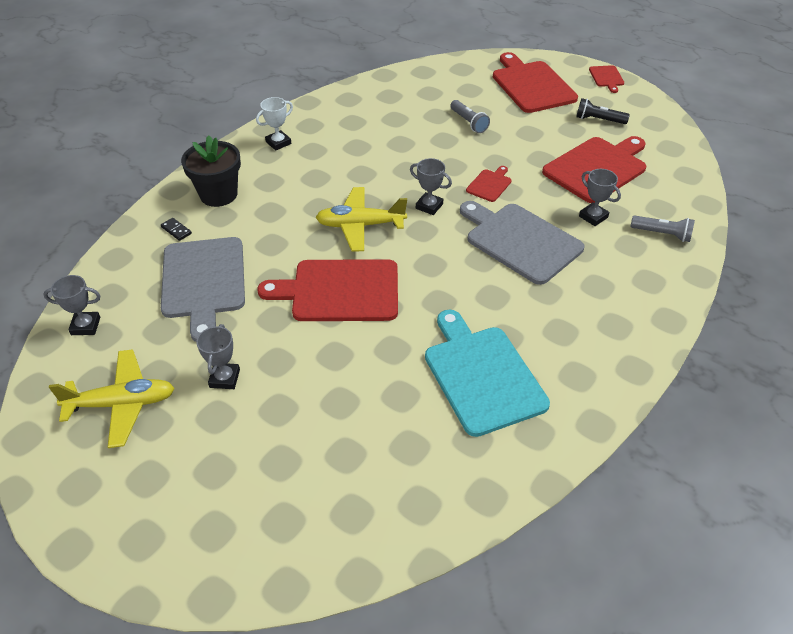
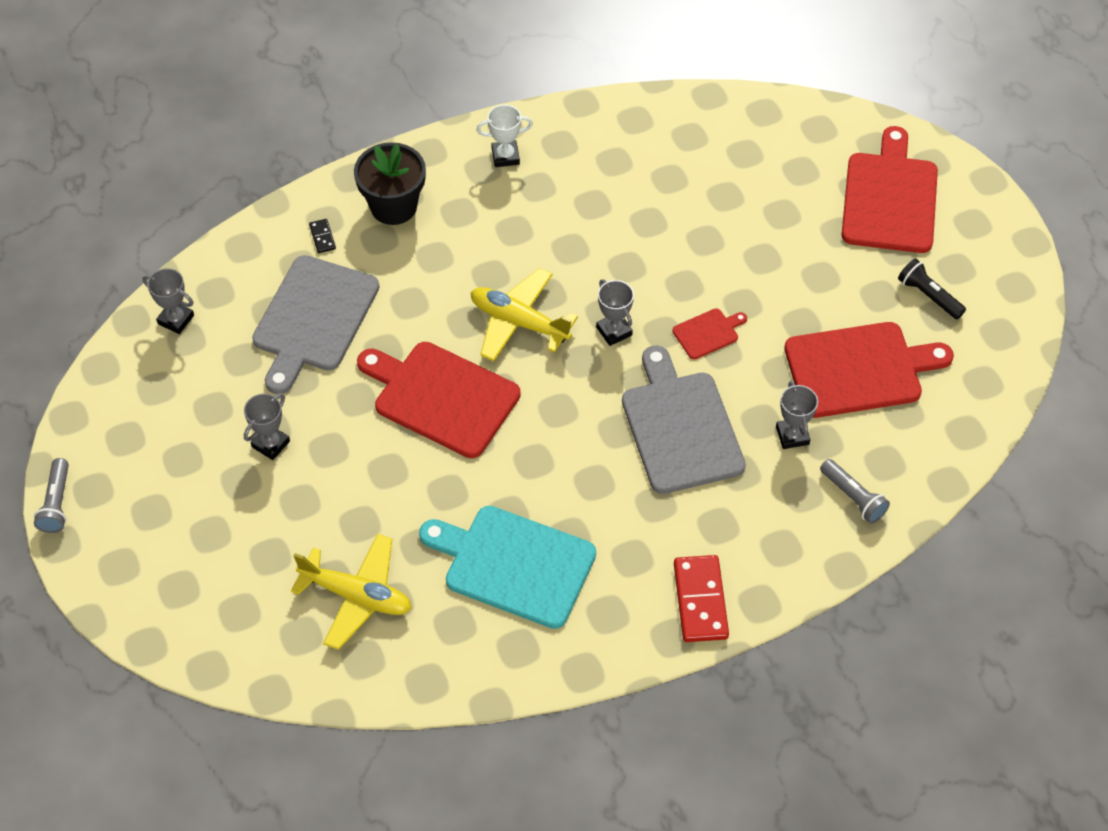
camera: 30 degrees right, 10 degrees up
yellow plane [49,349,175,448] -> yellow plane moved to [291,534,412,650]
turquoise cutting board [425,310,550,437] -> turquoise cutting board turned 75 degrees counterclockwise [419,506,596,629]
grey flashlight [450,100,490,133] -> grey flashlight moved to [34,458,69,533]
red cutting board [589,65,624,93] -> none
none -> red domino [674,555,729,642]

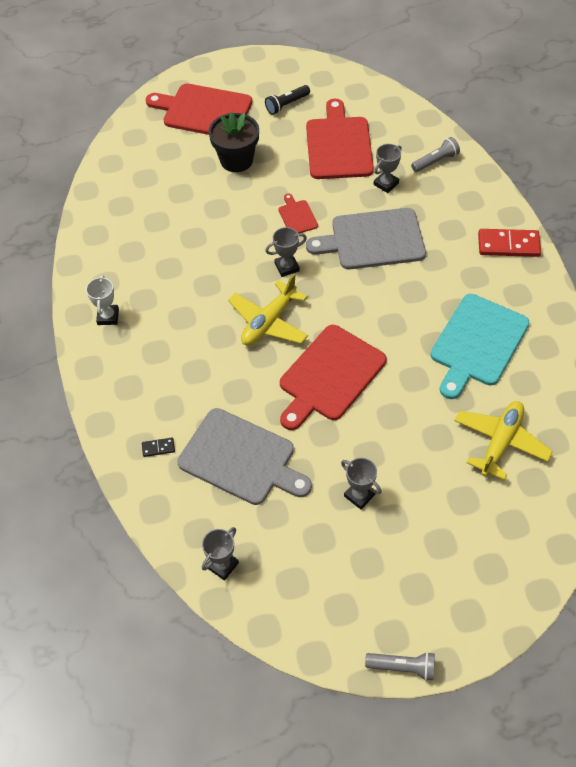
camera: 80 degrees left, 0 degrees up
black flower pot [354,142,426,225] -> black flower pot moved to [209,112,259,172]
grey trophy [776,381,818,449] -> grey trophy turned 45 degrees counterclockwise [374,144,402,193]

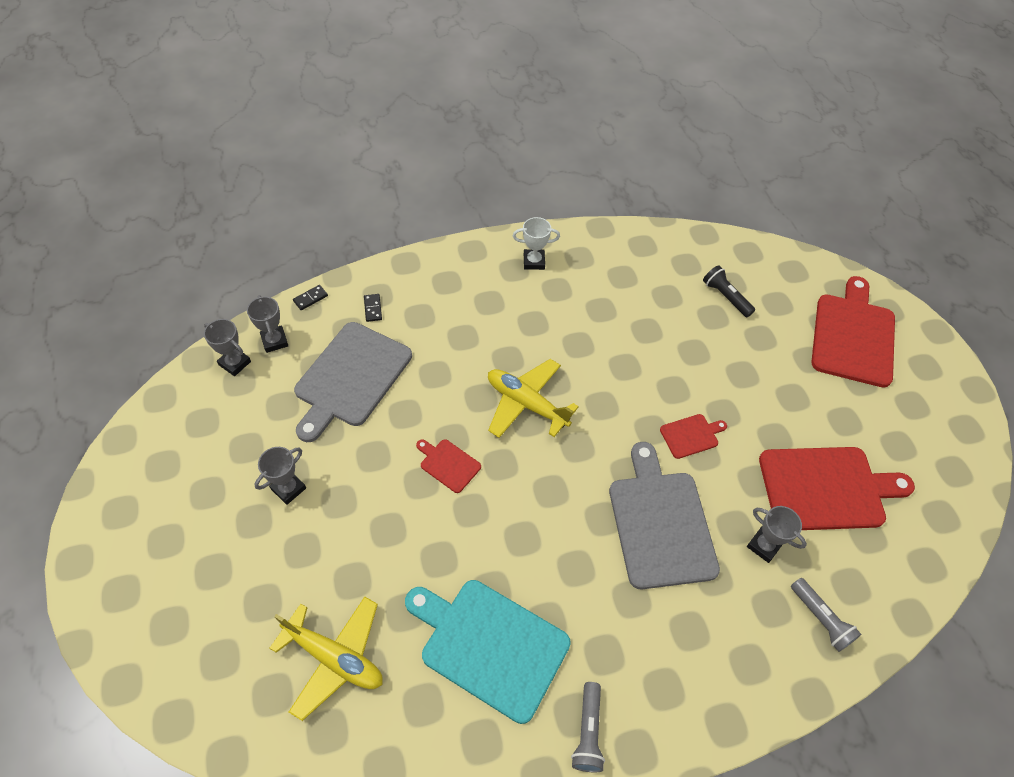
camera: 85 degrees right, 0 degrees up
black flower pot [209,112,259,172] -> none
black flashlight [265,85,310,115] -> black flashlight moved to [703,265,755,317]
grey trophy [265,227,307,277] -> grey trophy moved to [247,295,288,353]
red cutting board [280,325,386,430] -> red cutting board [416,439,481,493], size x0.46
grey flashlight [365,652,435,681] -> grey flashlight moved to [571,682,605,772]
red domino [478,229,541,257] -> none
none -> black domino [293,285,328,310]

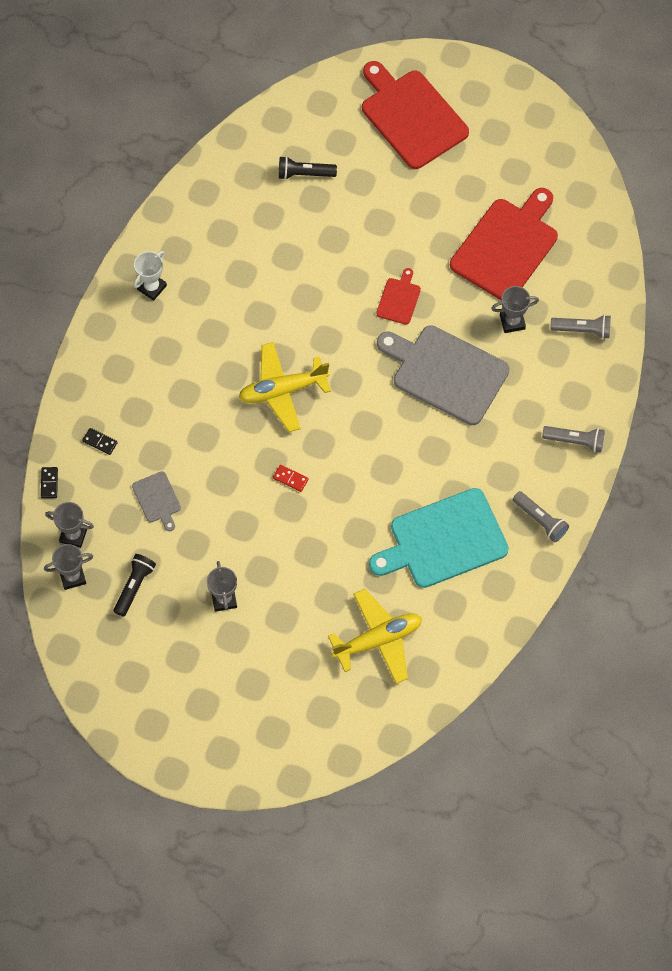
camera: 50 degrees left, 10 degrees up
grey cutting board [294,322,412,442] -> grey cutting board [132,471,181,531], size x0.46
red cutting board [416,439,481,493] -> red domino [273,465,309,492]
none -> black flashlight [113,554,156,617]
none -> grey flashlight [542,426,605,453]

